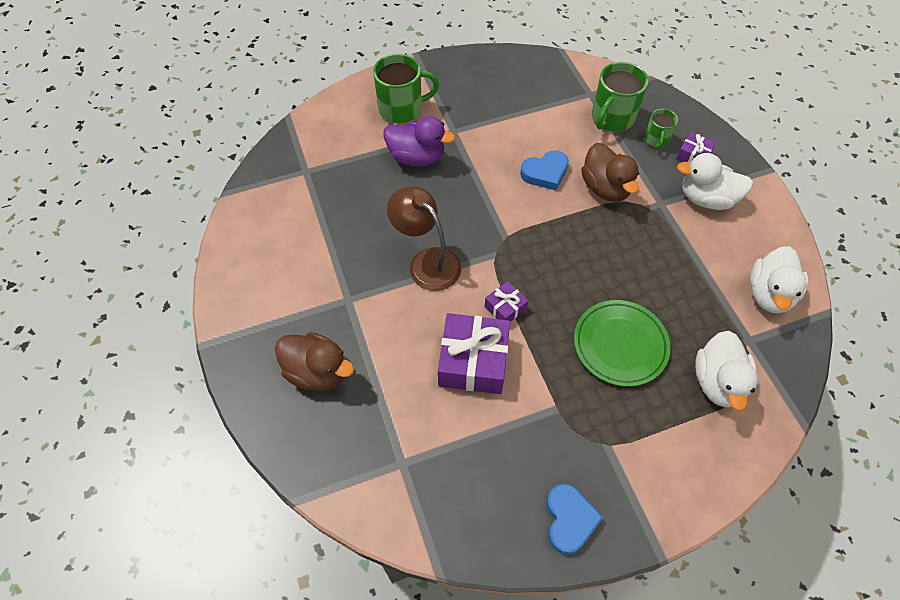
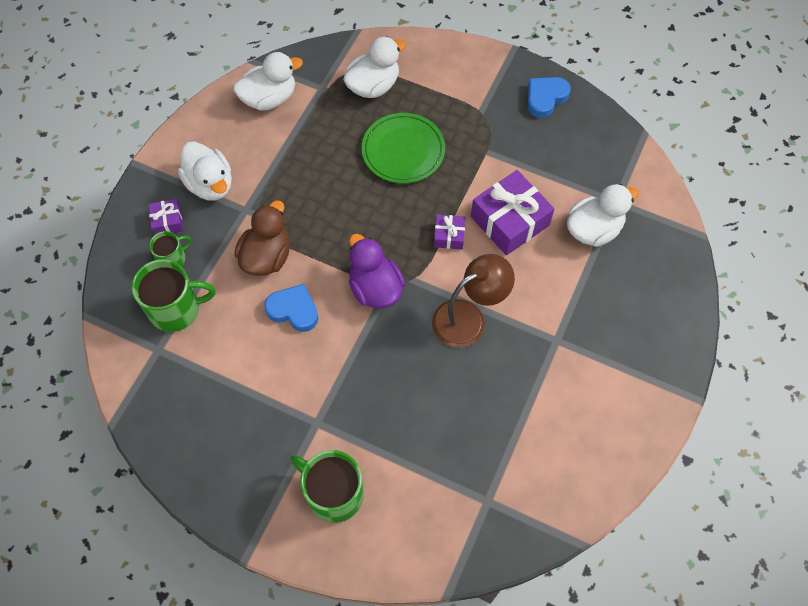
camera: 135 degrees left, 5 degrees up
brown duck [275,332,354,391] -> none
purple duck [383,116,455,166] -> purple duck moved to [349,234,405,309]
brown lamp [387,186,461,291] -> brown lamp turned 120 degrees counterclockwise [432,254,515,348]
none -> white duck [567,184,639,247]

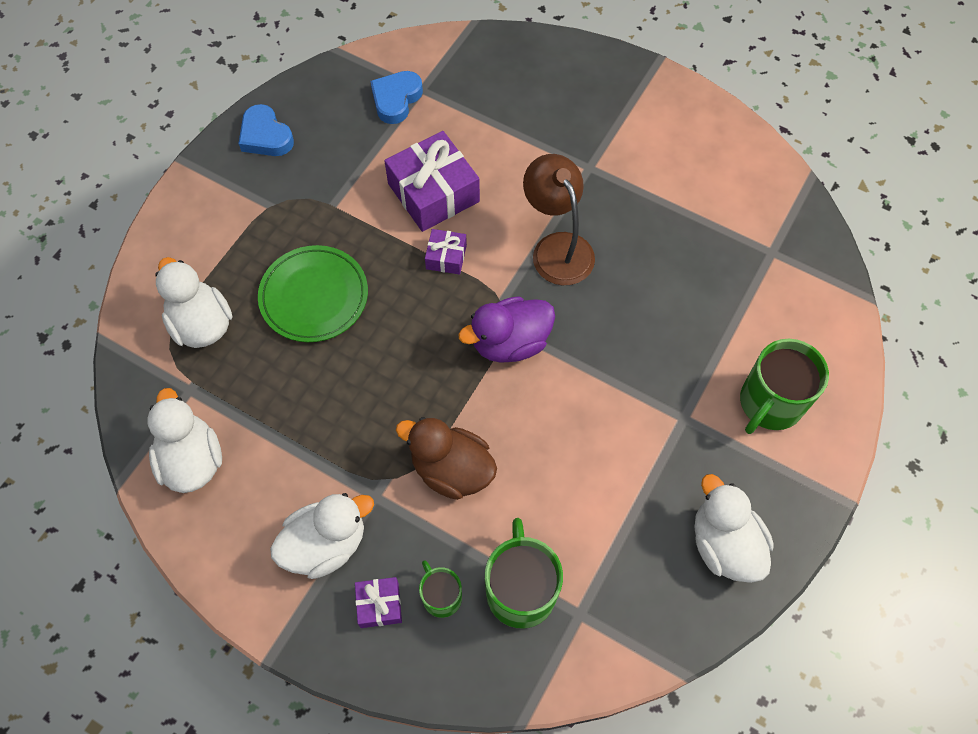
camera: 85 degrees left, 0 degrees up
blue heart [264,284,319,332] -> blue heart moved to [370,71,423,124]
white duck [567,184,639,247] -> white duck moved to [695,474,774,583]

